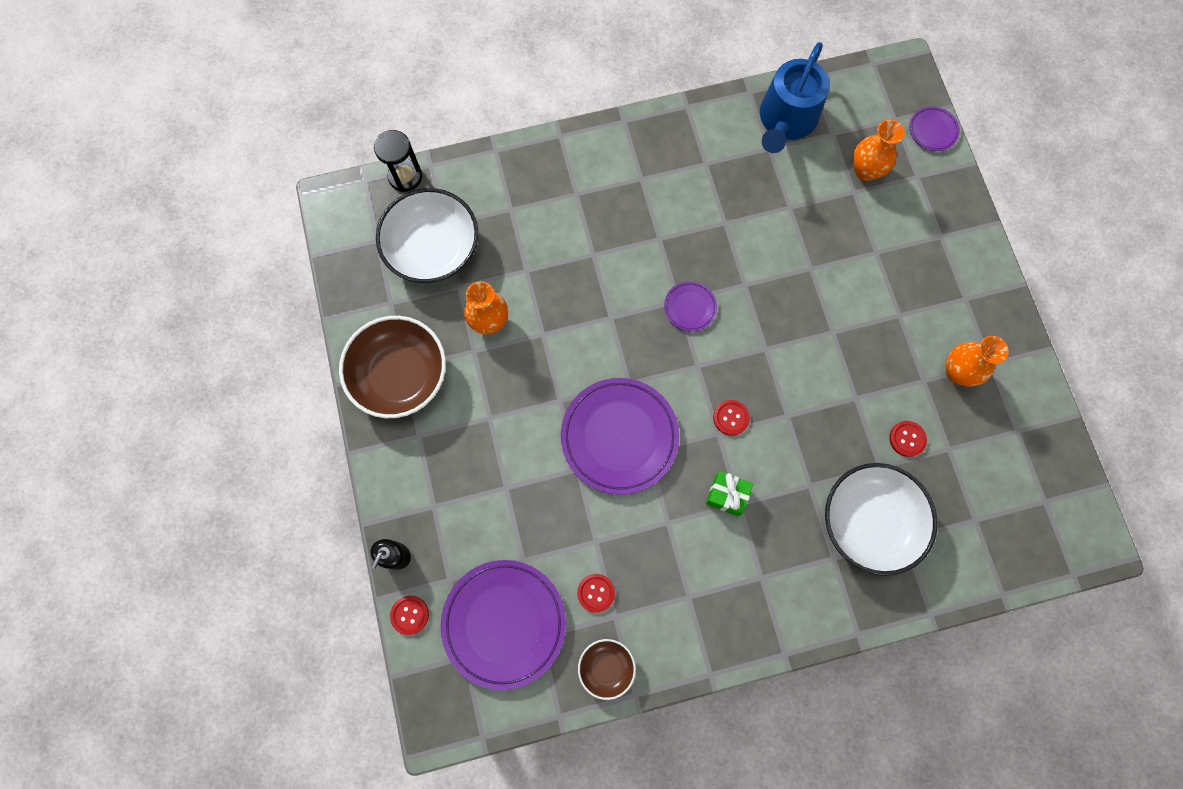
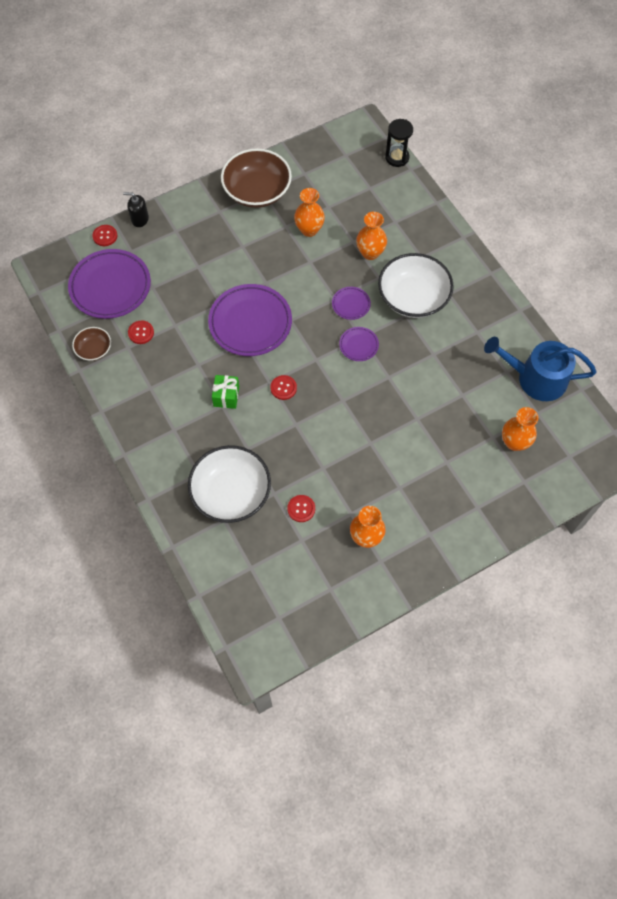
camera: 75 degrees right, 10 degrees down
white bowl [376,188,478,283] -> white bowl moved to [378,253,454,318]
purple plate [909,106,960,151] -> purple plate moved to [332,287,371,320]
none -> orange vase [356,212,387,260]

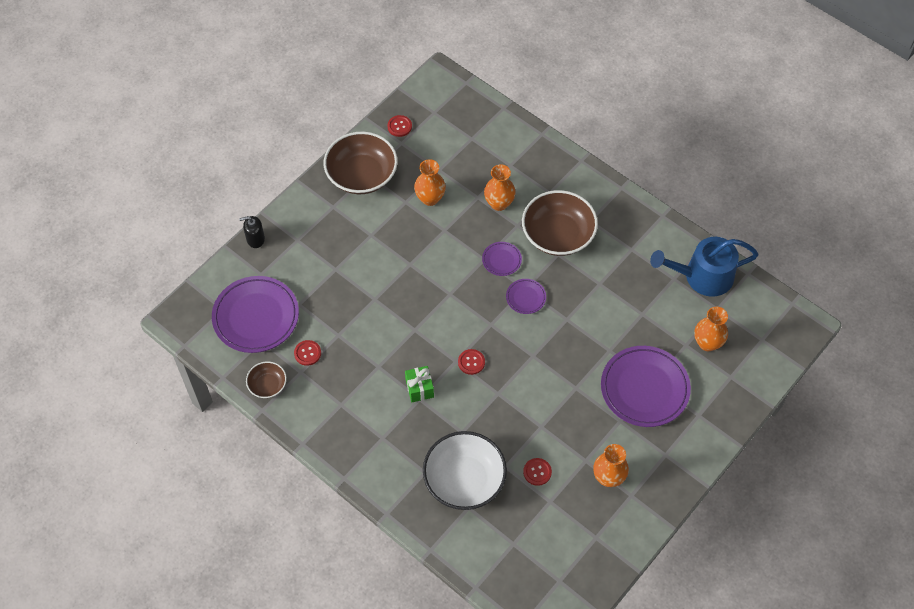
camera: 20 degrees left, 5 degrees down
red button [92,225,117,246] -> red button moved to [388,115,412,137]
purple plate [208,284,292,356] -> purple plate moved to [601,346,691,427]
white bowl [378,253,454,318] -> brown bowl [522,190,598,256]
black hourglass [385,119,413,167] -> none

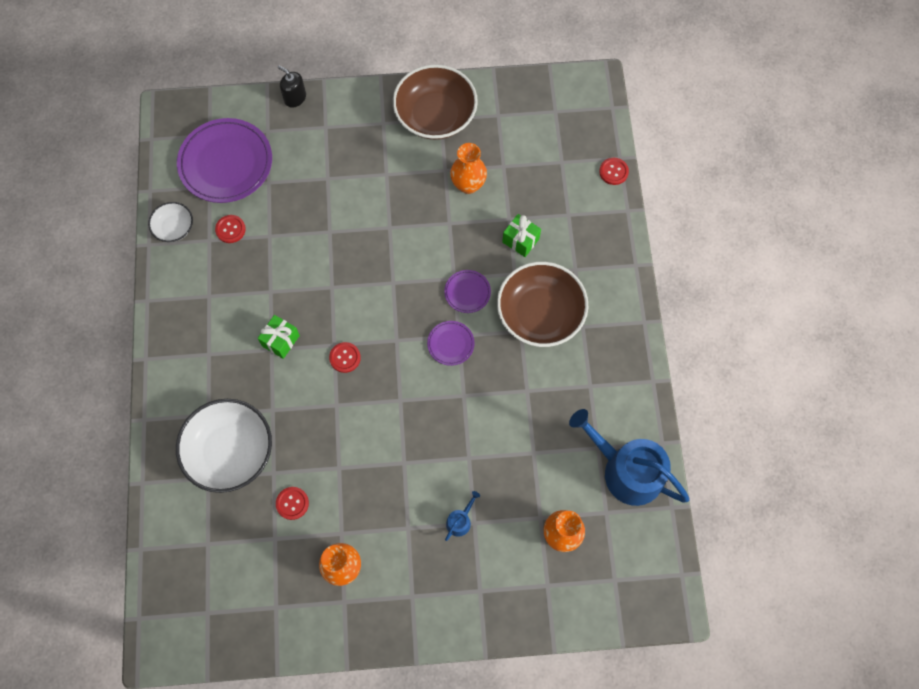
camera: 45 degrees right, 10 degrees up
brown bowl [246,361,287,398] -> white bowl [148,202,193,242]
red button [388,115,412,137] -> red button moved to [599,158,629,185]
orange vase [484,165,516,211] -> green gift [502,214,541,257]
purple plate [601,346,691,427] -> blue watering can [445,491,480,541]

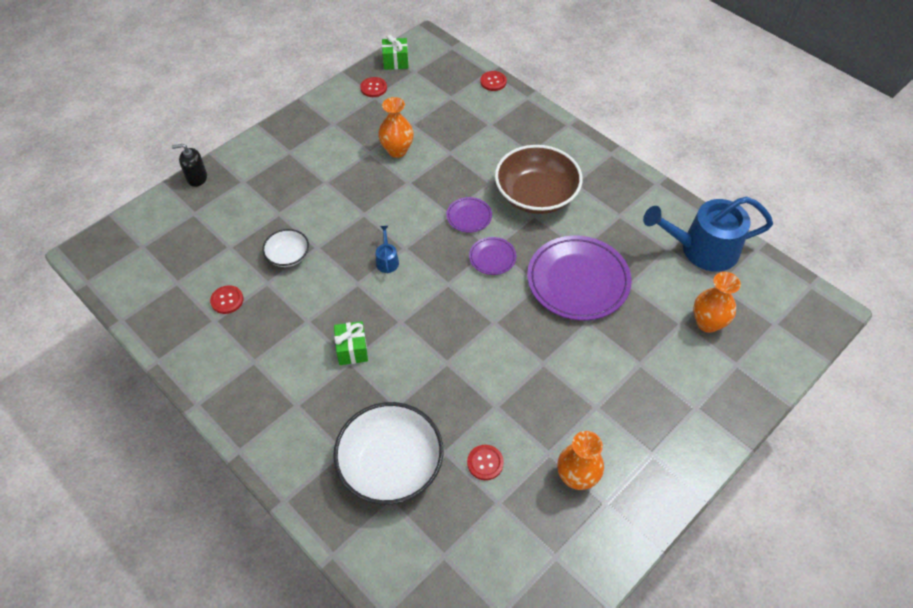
camera: 40 degrees left, 15 degrees down
white bowl [148,202,193,242] -> white bowl moved to [263,229,309,267]
purple plate [177,118,272,203] -> purple plate moved to [527,236,632,320]
red button [329,342,361,373] -> red button moved to [360,77,387,97]
brown bowl [393,65,478,140] -> none
blue watering can [445,491,480,541] -> blue watering can moved to [376,226,399,273]
green gift [502,214,541,257] -> green gift moved to [382,34,409,70]

